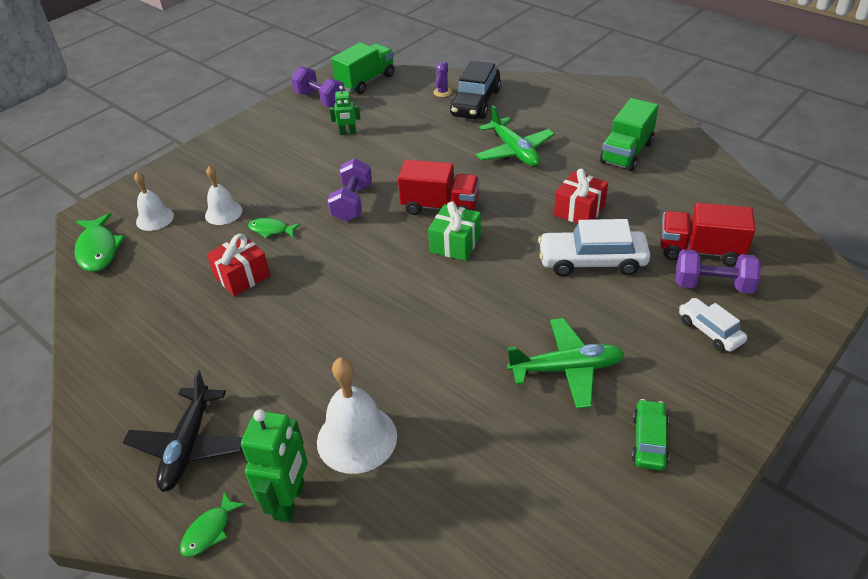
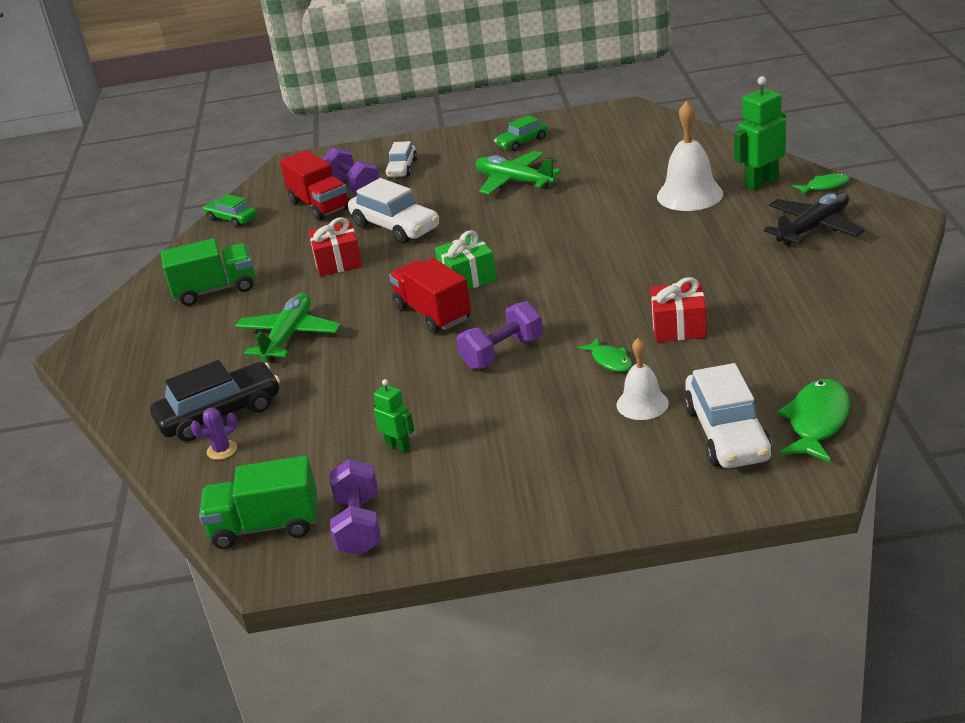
camera: 135 degrees left, 10 degrees down
white bell [134,172,174,231] -> white car [684,363,772,468]
none -> green car [203,194,257,228]

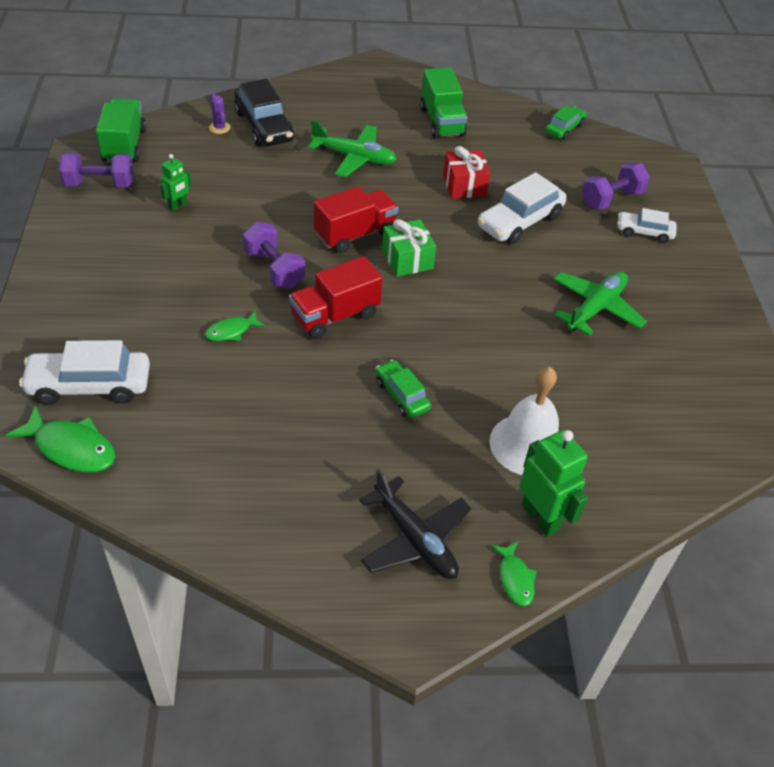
camera: 85 degrees right, 15 degrees up
red truck [280,150,350,221] -> red truck moved to [289,256,383,339]
green car [494,115,548,151] -> green car moved to [376,360,431,418]
white bell [616,338,669,420] -> none
red gift [650,277,707,342] -> none

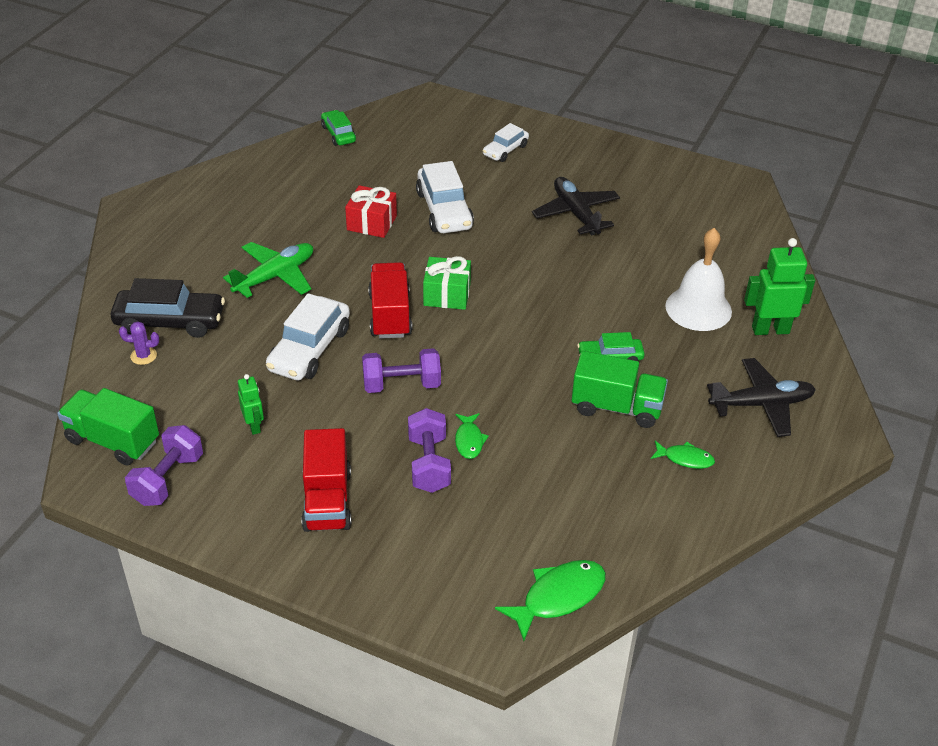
camera: 60 degrees left, 5 degrees down
white car [19,340,150,405] -> white car moved to [266,293,350,381]
red truck [289,256,383,339] -> red truck moved to [301,428,351,532]
green truck [420,68,467,138] -> green truck moved to [572,351,668,428]
green fish [491,542,537,606] -> green fish moved to [651,441,715,469]
green plane [554,272,647,336] -> black plane [532,177,620,235]
purple dumbbell [582,162,650,210] -> purple dumbbell moved to [408,408,451,493]

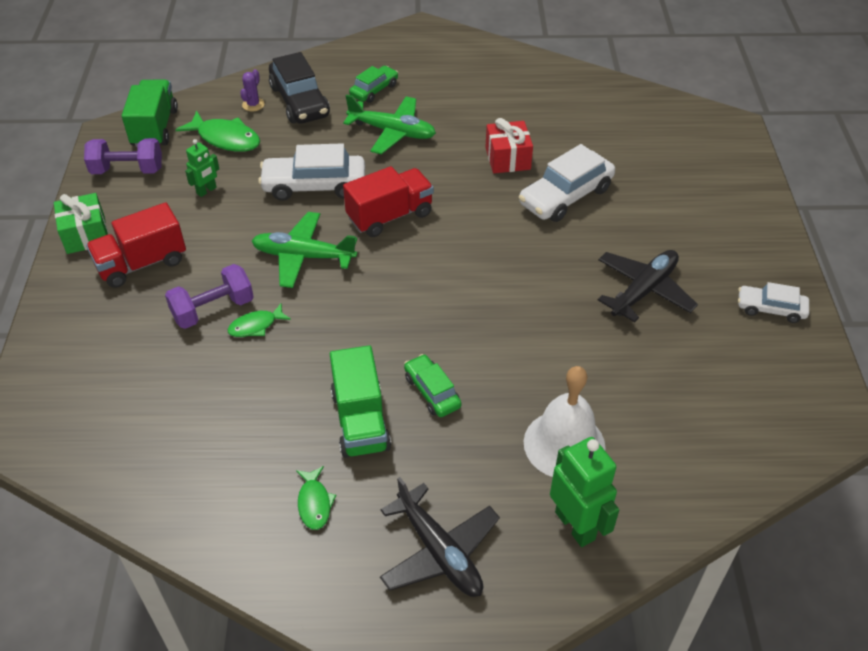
camera: 65 degrees right, 5 degrees up
purple cactus [119,321,159,365] -> purple cactus turned 45 degrees clockwise [240,69,265,111]
green car [321,110,356,146] -> green car moved to [349,66,398,103]
purple dumbbell [362,348,441,393] -> green plane [252,212,357,288]
green gift [423,256,471,310] -> green gift moved to [54,193,108,254]
white car [483,123,529,162] -> white car moved to [738,282,809,323]
green fish [495,560,606,641] -> green fish moved to [175,111,260,152]

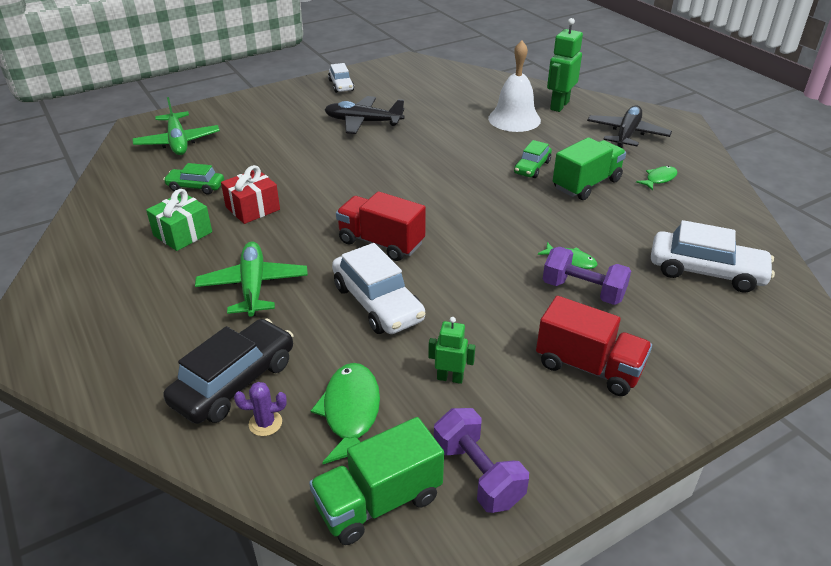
camera: 120 degrees left, 10 degrees down
green gift [54,193,108,254] -> green gift moved to [146,189,212,251]
green plane [252,212,357,288] -> green plane moved to [132,97,220,155]
green car [349,66,398,103] -> green car moved to [163,163,224,195]
white car [519,144,615,222] -> white car moved to [651,220,775,293]

